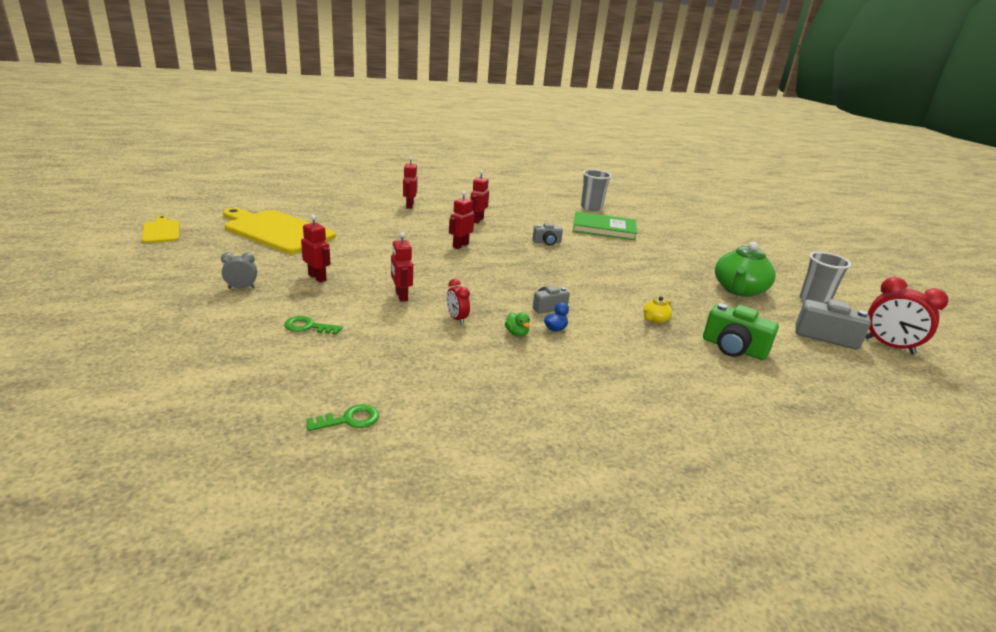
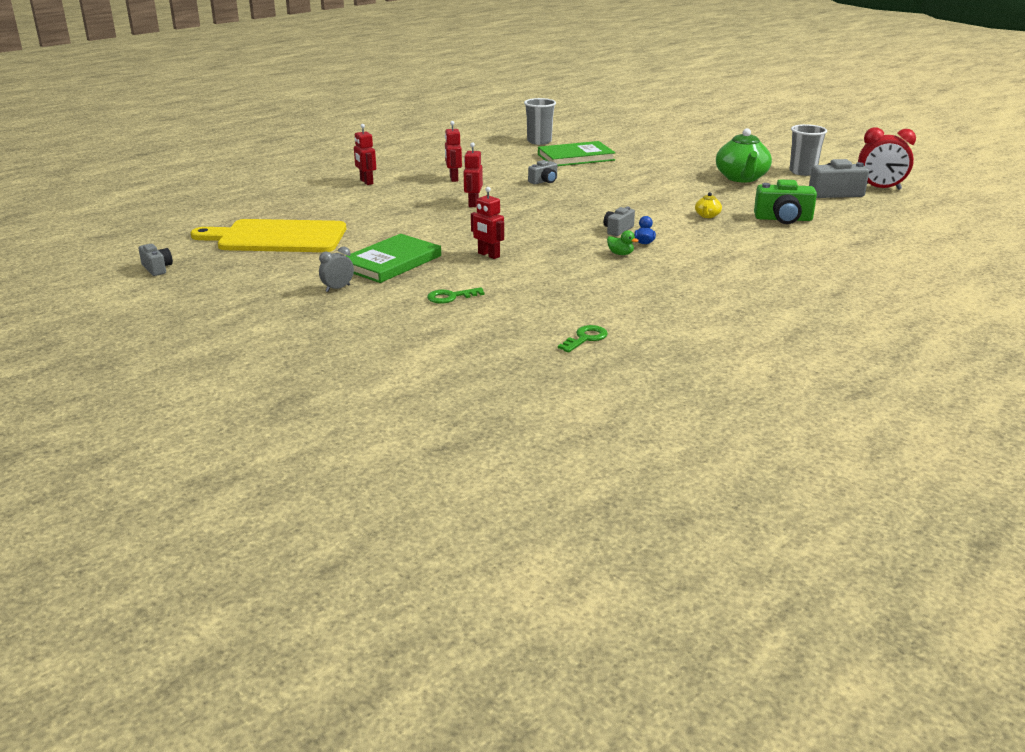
camera: 25 degrees left, 0 degrees up
yellow cutting board [142,215,179,243] -> grey camera [139,244,173,276]
red robot [301,215,331,282] -> green book [346,234,441,283]
red clock [447,279,470,324] -> none

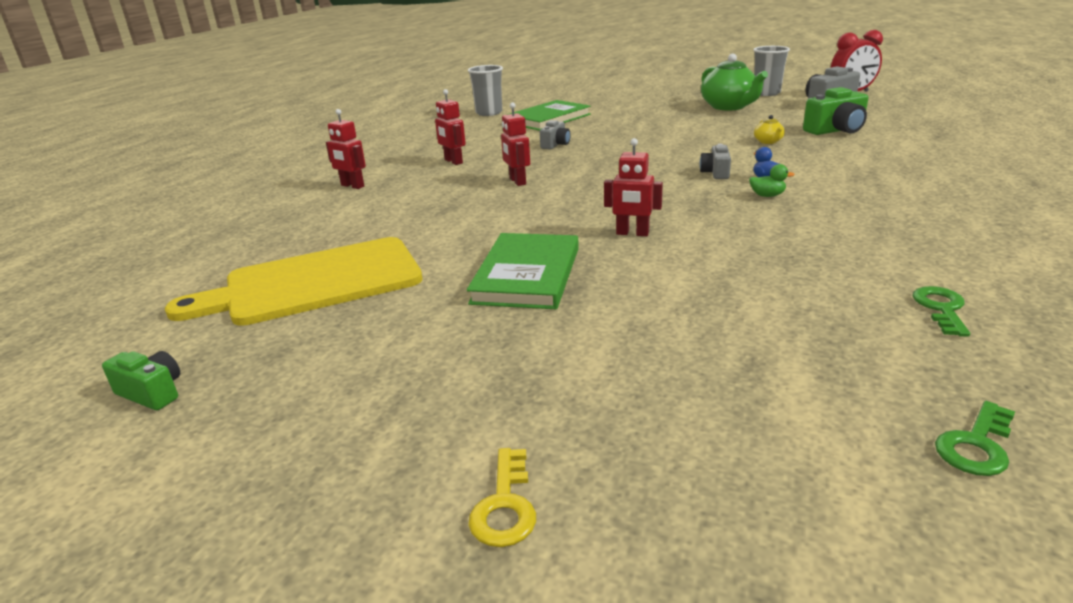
camera: 25 degrees left, 0 degrees up
grey camera [139,244,173,276] -> green camera [102,351,180,410]
grey clock [319,247,354,292] -> none
green key [427,287,485,304] -> green key moved to [935,401,1015,476]
none -> yellow key [468,448,536,547]

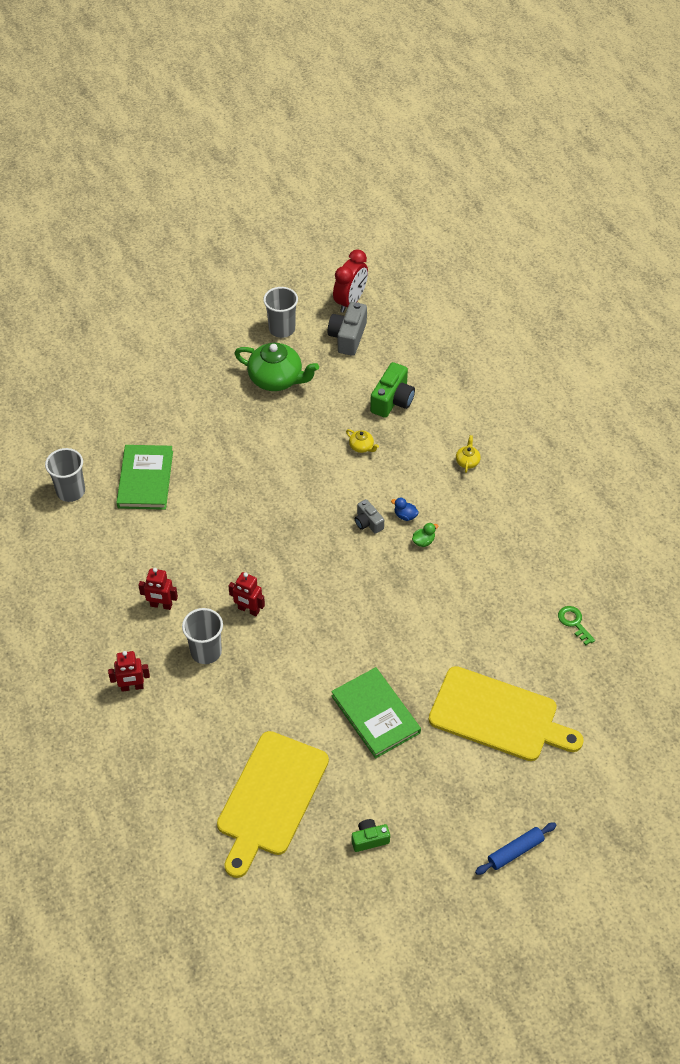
camera: 45 degrees left, 25 degrees up
green camera [102,351,180,410] -> green camera moved to [352,819,390,852]
yellow key [468,448,536,547] -> blue rolling pin [475,822,557,875]
grey camera [540,120,571,149] -> none
red robot [604,138,663,236] -> none
green key [935,401,1015,476] -> none
none -> grey cup [182,608,223,664]
none -> yellow cutting board [429,666,584,761]
none -> yellow teapot [456,435,481,473]

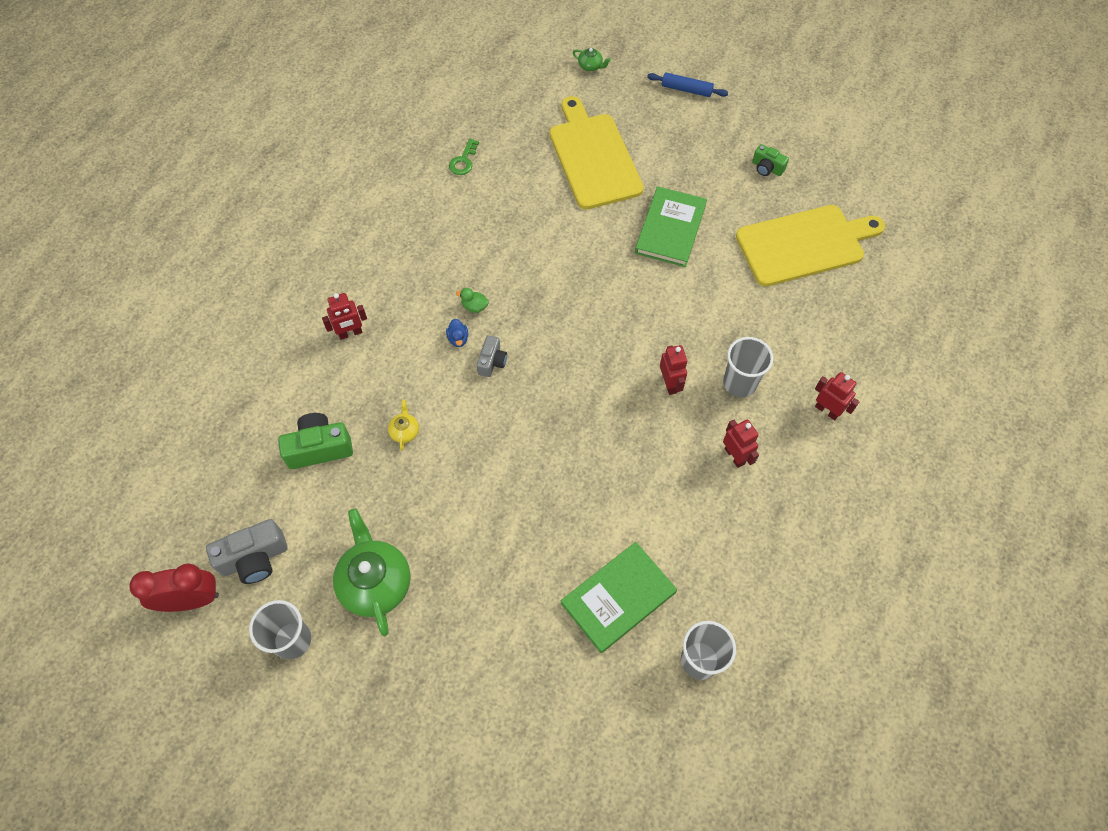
camera: 130 degrees left, 10 degrees up
yellow teapot [456,435,481,473] -> red robot [322,293,367,340]
none -> green teapot [573,48,611,71]

